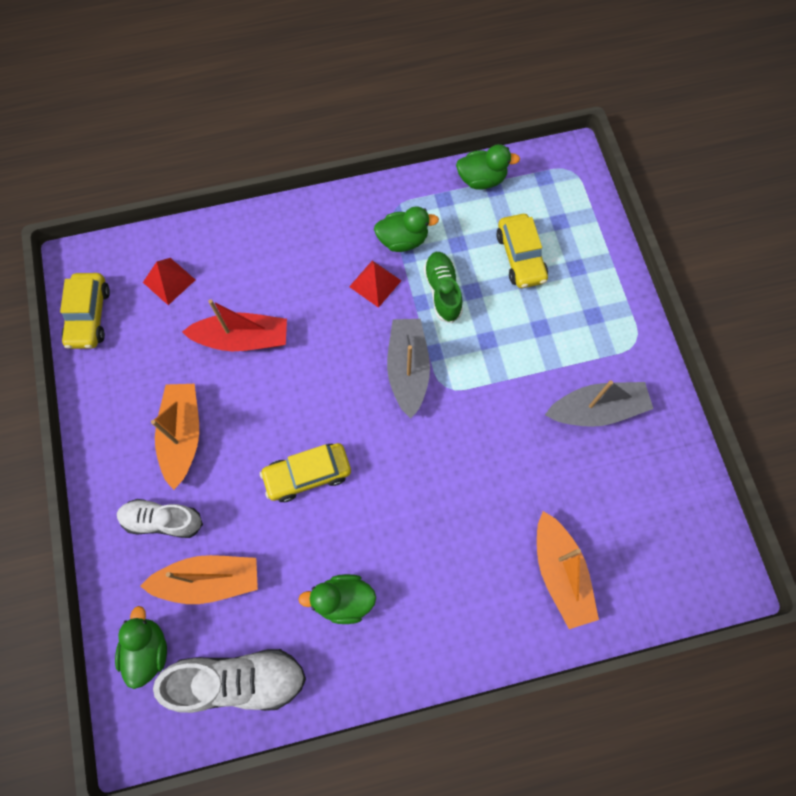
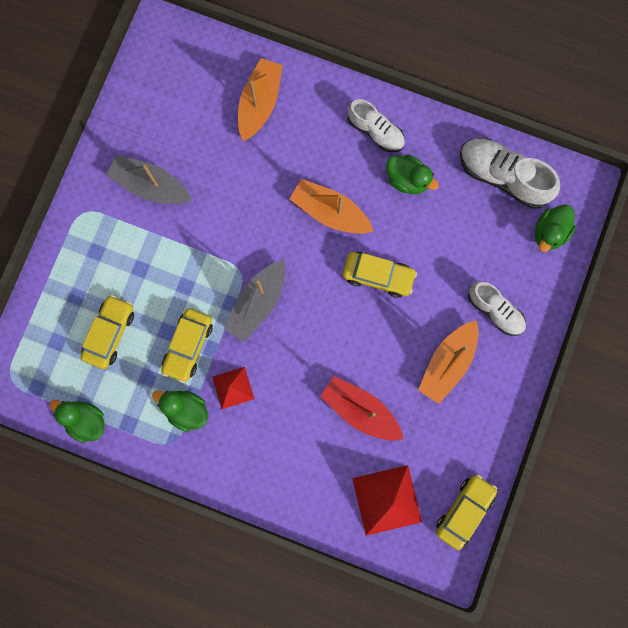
camera: 145 degrees left, 10 degrees up
orange boat [140,555,258,604] -> orange boat moved to [290,179,374,234]
red pyramid [143,258,195,305] -> red pyramid [352,465,422,536], size x1.66
green shoe [423,252,463,323] -> yellow car [161,308,213,383]
none -> white shoe [348,99,405,152]

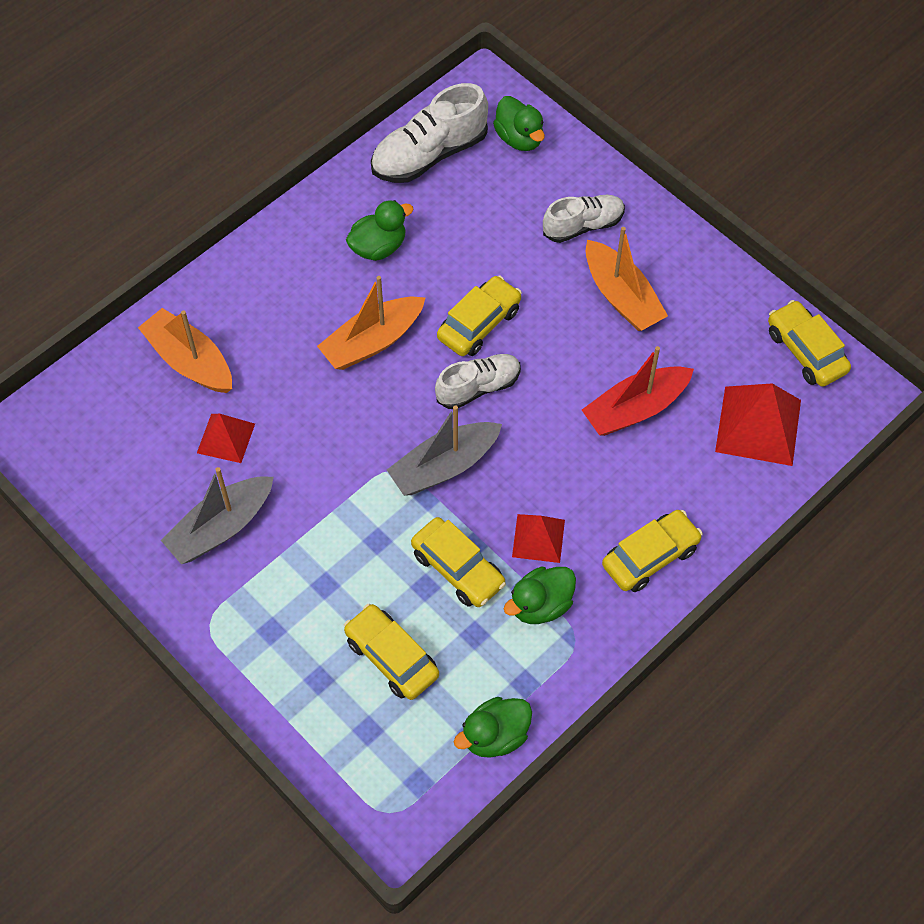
camera: 65 degrees left, 20 degrees down
grey boat [224,260,286,342] -> grey boat turned 90 degrees clockwise [387,405,502,496]
white shoe [348,99,405,152] -> white shoe moved to [435,354,521,409]
none -> red pyramid [197,414,255,463]
none -> yellow car [602,510,703,592]

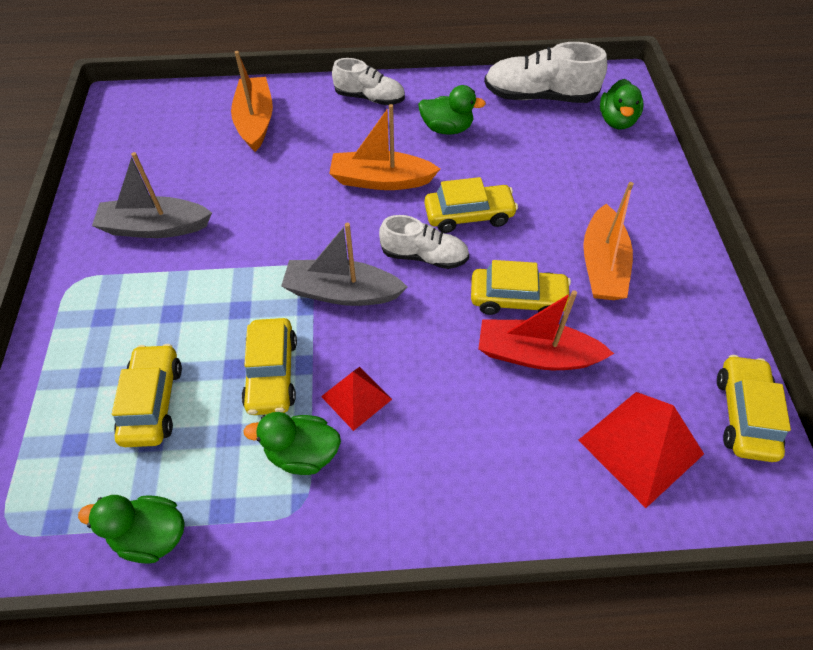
camera: 40 degrees right, 5 degrees down
red pyramid [197,414,255,463] -> none
white shoe [543,195,625,243] -> white shoe moved to [332,58,405,105]
yellow car [602,510,703,592] -> yellow car moved to [471,260,571,315]

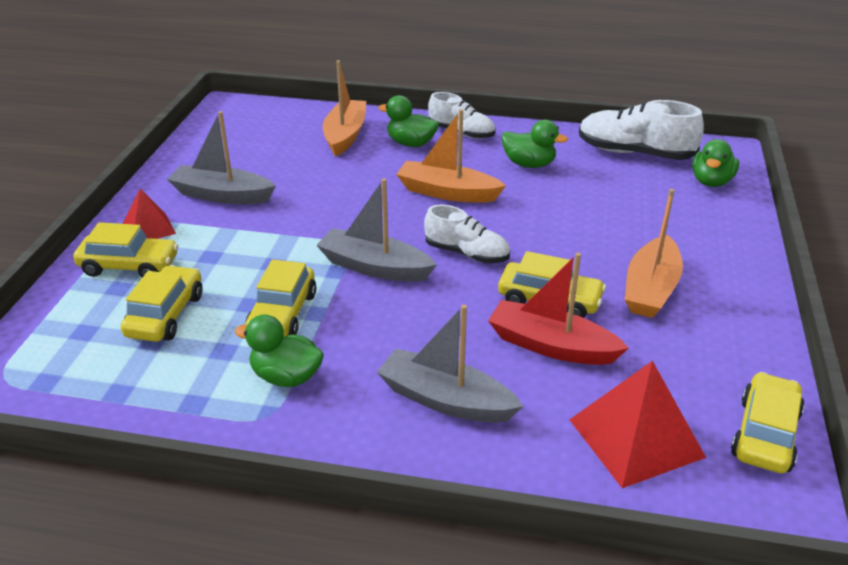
camera: 15 degrees right, 20 degrees down
green duck [78,495,185,564] -> green duck moved to [378,95,439,147]
red pyramid [321,367,392,431] -> red pyramid moved to [122,189,176,239]
yellow car [424,177,518,233] -> yellow car moved to [73,222,179,278]
none -> grey boat [377,305,523,423]

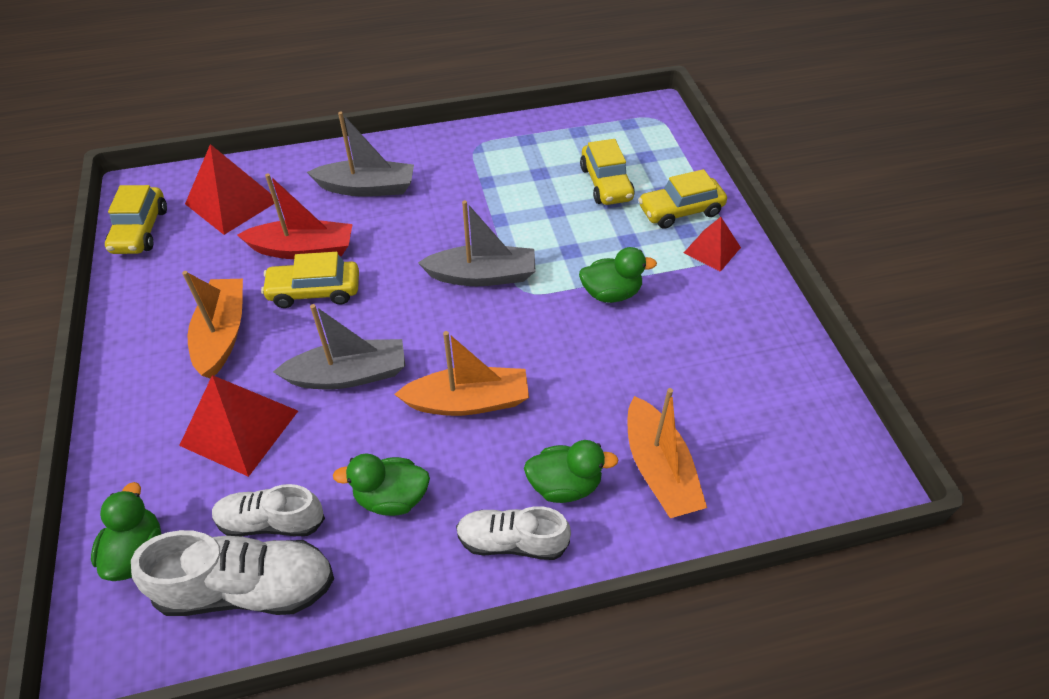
camera: 155 degrees right, 15 degrees up
grey boat [167,111,276,204] -> grey boat moved to [273,304,405,389]
green duck [235,314,324,387] -> green duck moved to [579,247,657,303]
yellow car [245,259,316,336] -> none
white shoe [424,205,510,263] -> white shoe moved to [212,484,325,537]
none -> red pyramid [179,375,298,477]

